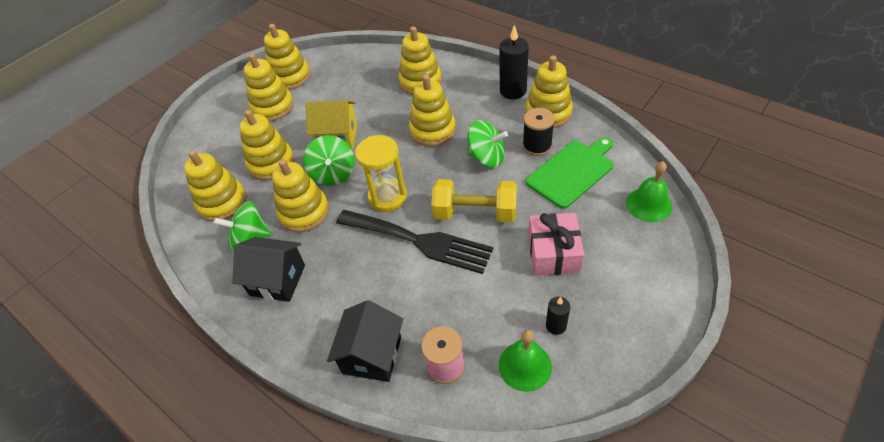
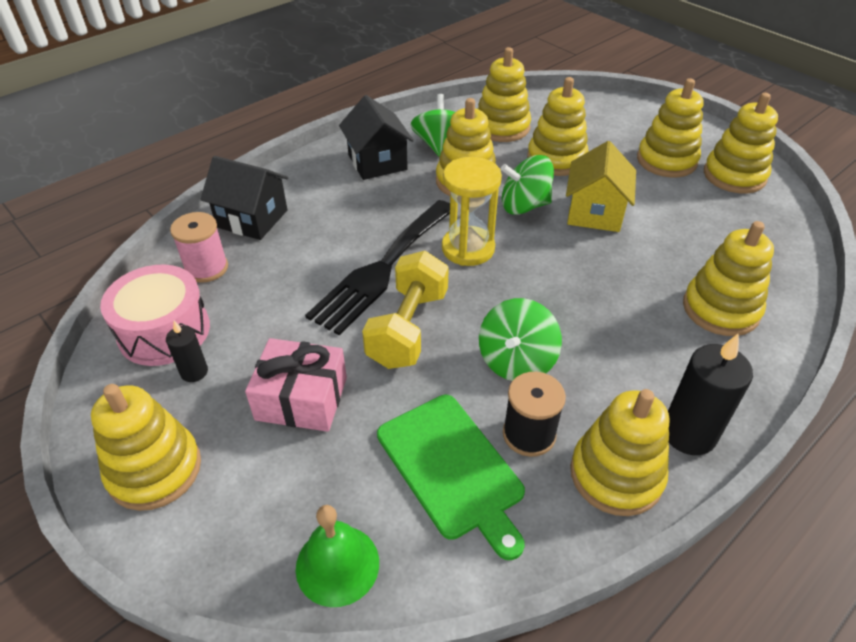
camera: 95 degrees right, 5 degrees down
black house [232,237,305,302] -> black house turned 45 degrees counterclockwise [339,95,414,180]
yellow stacking toy [409,75,456,147] -> yellow stacking toy moved to [91,384,201,511]
green bell [499,330,552,392] -> pink drum [100,265,210,366]

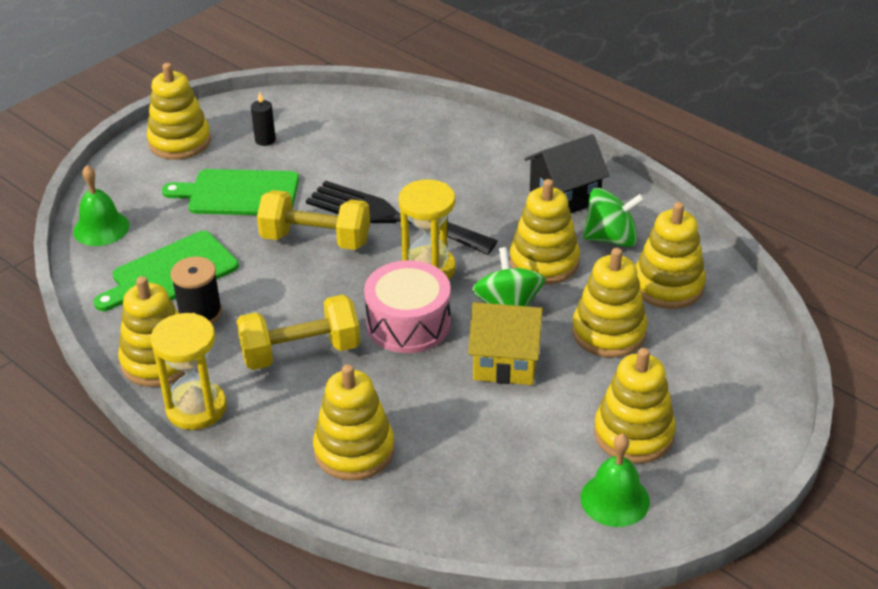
camera: 85 degrees right, 5 degrees down
pink drum [100,265,210,366] -> pink drum moved to [364,260,451,353]
pink spool [170,212,228,283] -> none
black house [200,156,288,240] -> none
pink gift [245,338,347,432] -> green cutting board [162,169,299,215]
green spinning top [479,298,562,381] -> none
black candle [668,333,753,455] -> yellow hourglass [151,313,227,430]
yellow stacking toy [704,93,778,194] -> green bell [581,434,650,527]
none -> yellow dumbbell [237,295,360,370]

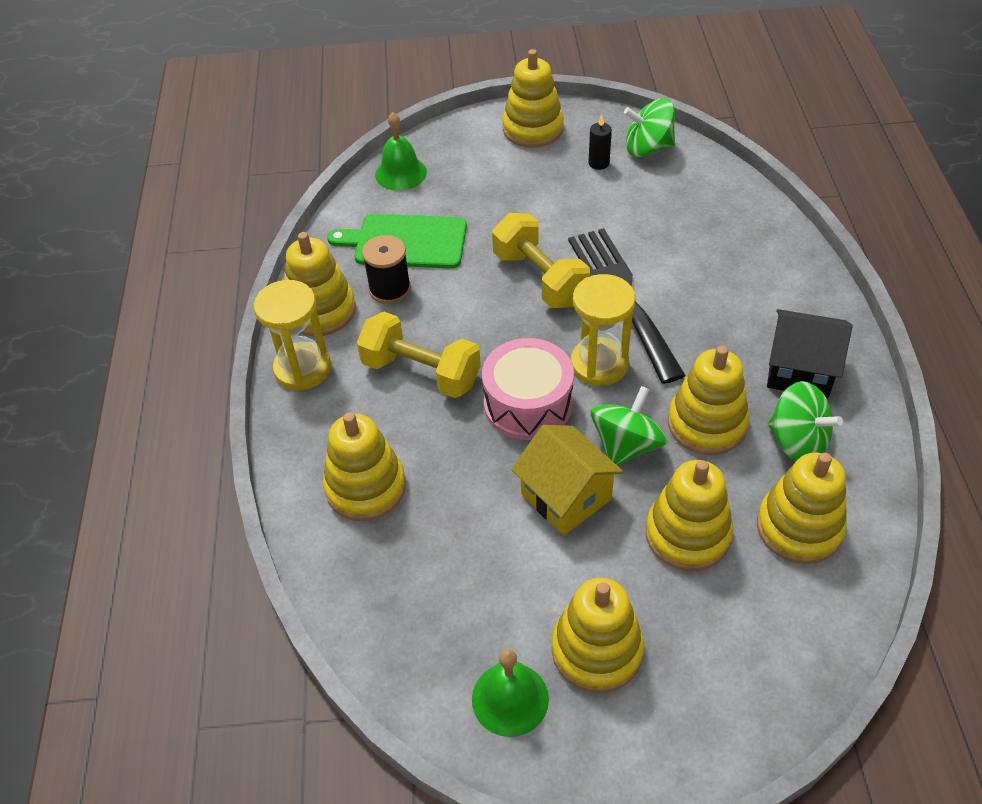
camera: 45 degrees right, 10 degrees up
green cutting board [162,169,299,215] -> none
none -> green spinning top [624,99,675,157]

